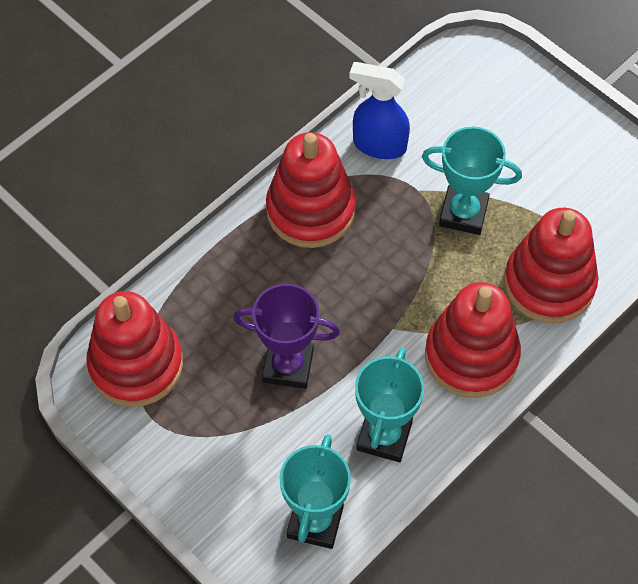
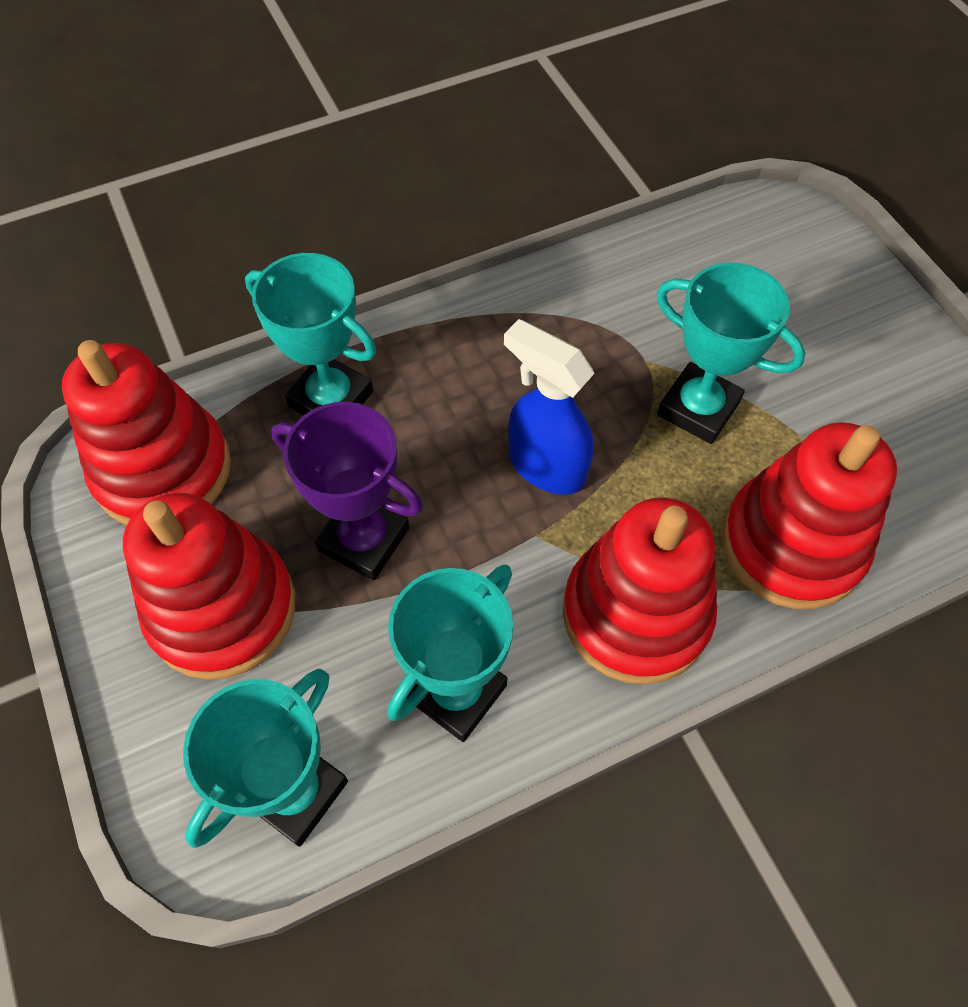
camera: 20 degrees right, 0 degrees up
red stacking toy [266,132,356,248] -> red stacking toy moved to [123,493,295,680]
blue spray bottle [349,62,410,159] -> blue spray bottle moved to [504,319,595,495]
none -> turquoise trophy [245,253,376,416]

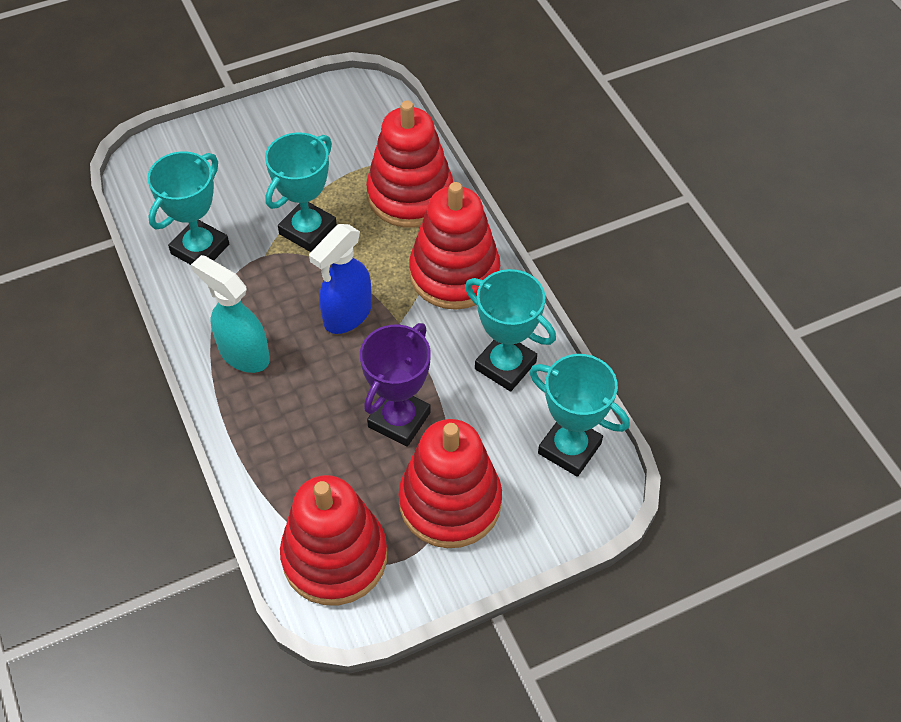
camera: 90 degrees left, 5 degrees down
turquoise trophy [245,253,376,416] -> turquoise trophy moved to [147,151,229,265]
none -> turquoise spray bottle [191,255,270,373]

